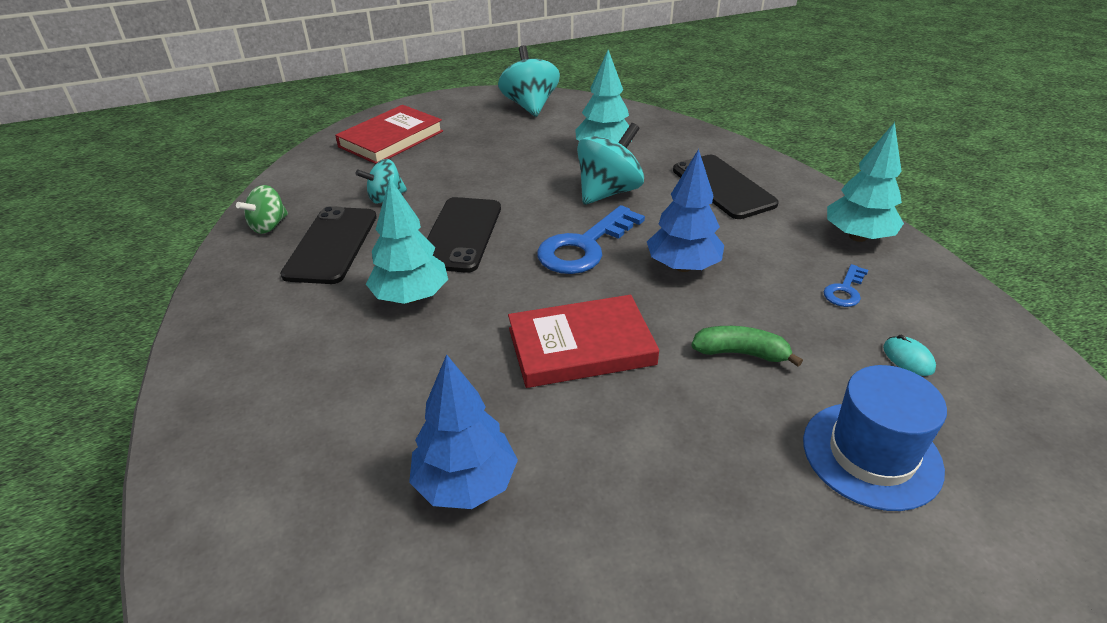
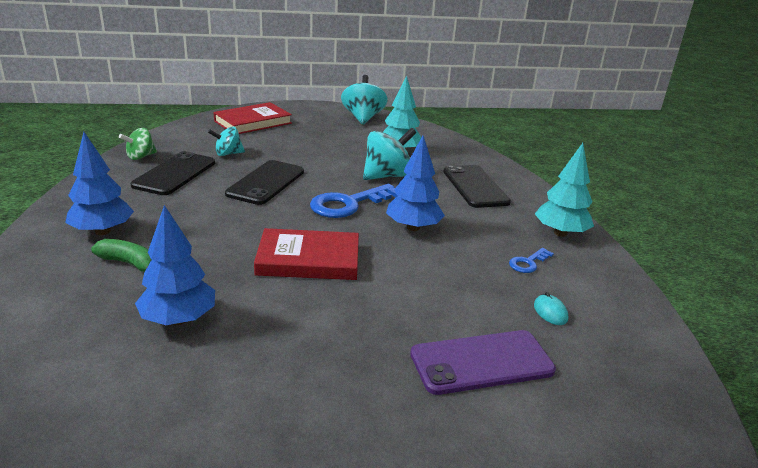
camera: 10 degrees right, 10 degrees down
turquoise tree [366,178,448,304] -> none
green banana [691,326,803,367] -> green banana moved to [91,239,151,272]
blue hat [803,365,947,511] -> purple phone [410,330,556,395]
none -> blue tree [65,132,134,235]

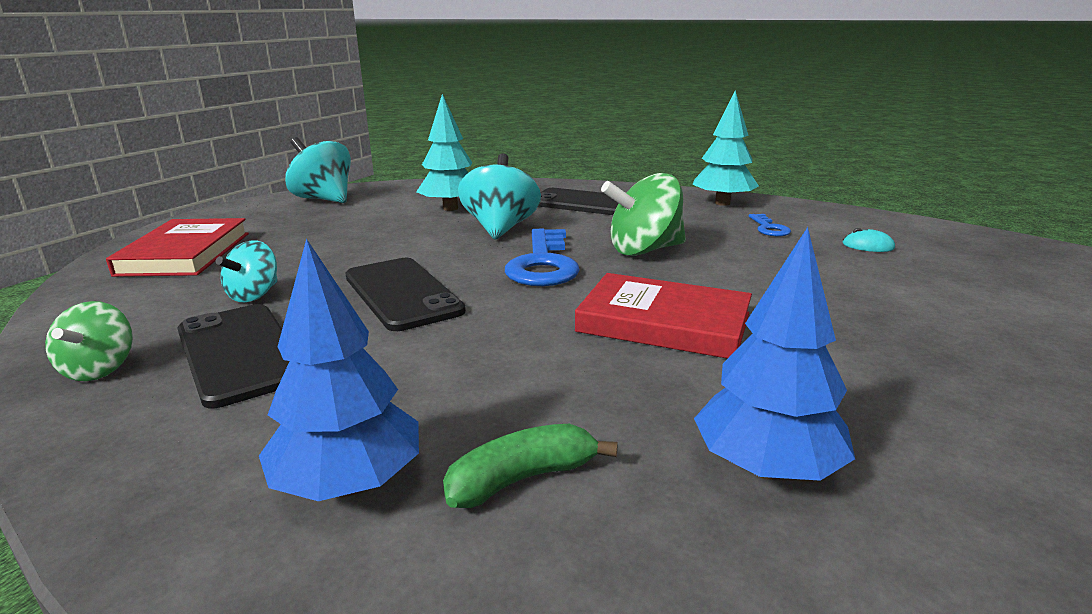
camera: 50 degrees left, 5 degrees down
red book [254,228,359,280] -> red book turned 75 degrees clockwise [575,273,752,359]
blue tree [386,136,445,231] -> green spinning top [601,173,686,256]
purple phone [410,330,556,395] -> none

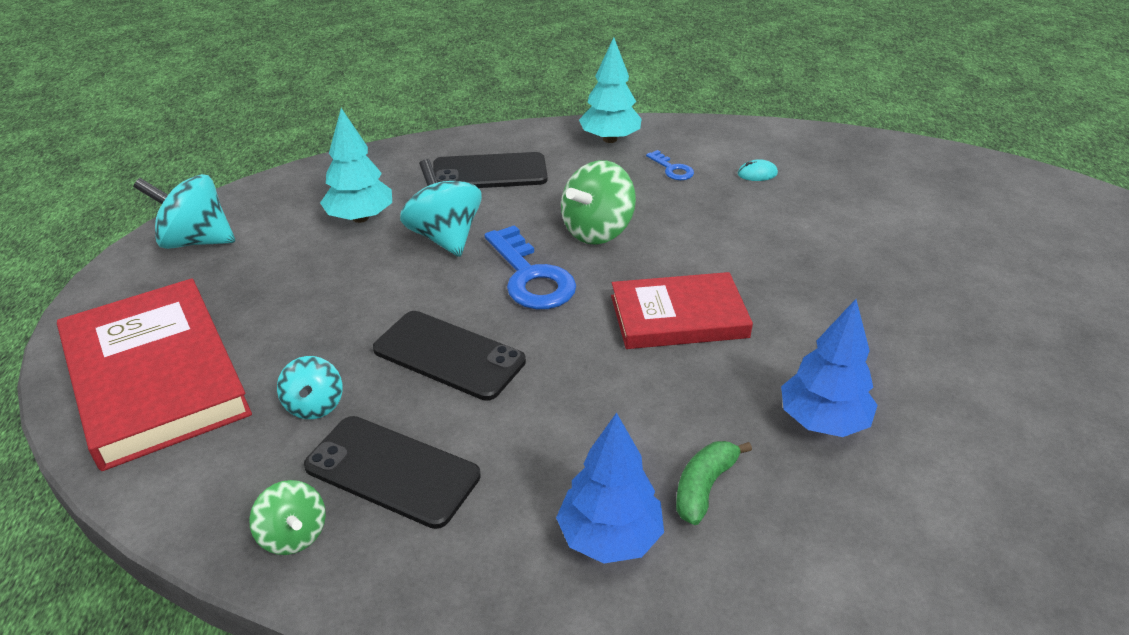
camera: 30 degrees left, 15 degrees up
red book [106,218,249,277] -> red book [57,278,252,471], size x1.53

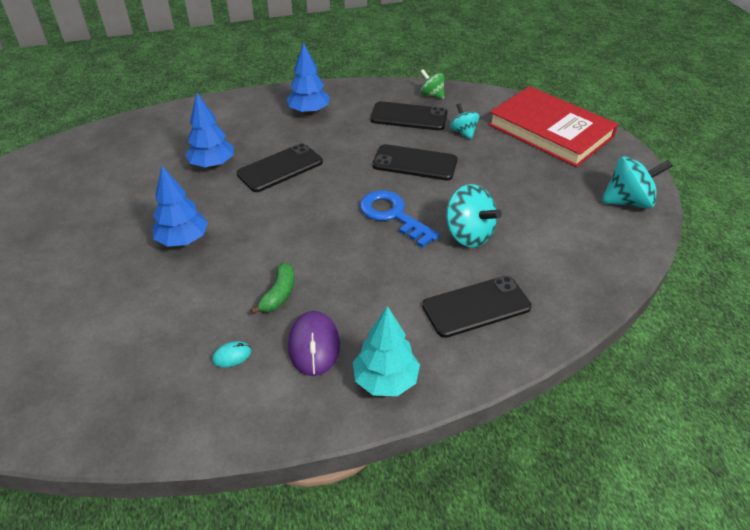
camera: 165 degrees right, 5 degrees up
turquoise tree [320,108,392,223] -> none
green spinning top [561,160,636,245] -> none
red book [611,272,753,349] -> none
blue key [646,150,694,180] -> purple mouse [288,311,340,376]
green banana [676,441,752,525] -> green banana moved to [251,263,295,314]
none -> blue tree [152,166,208,247]
none -> black phone [237,143,323,192]

